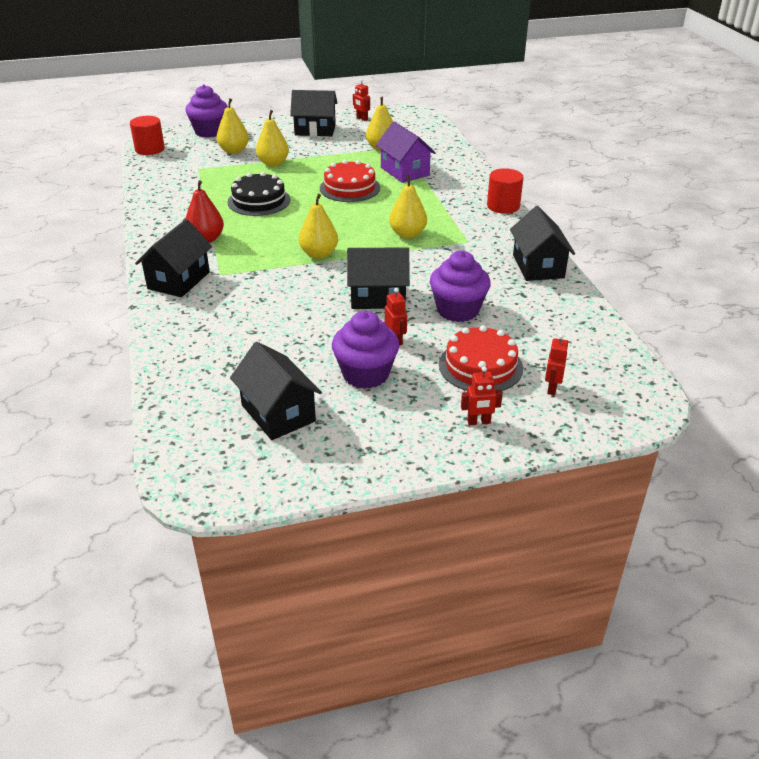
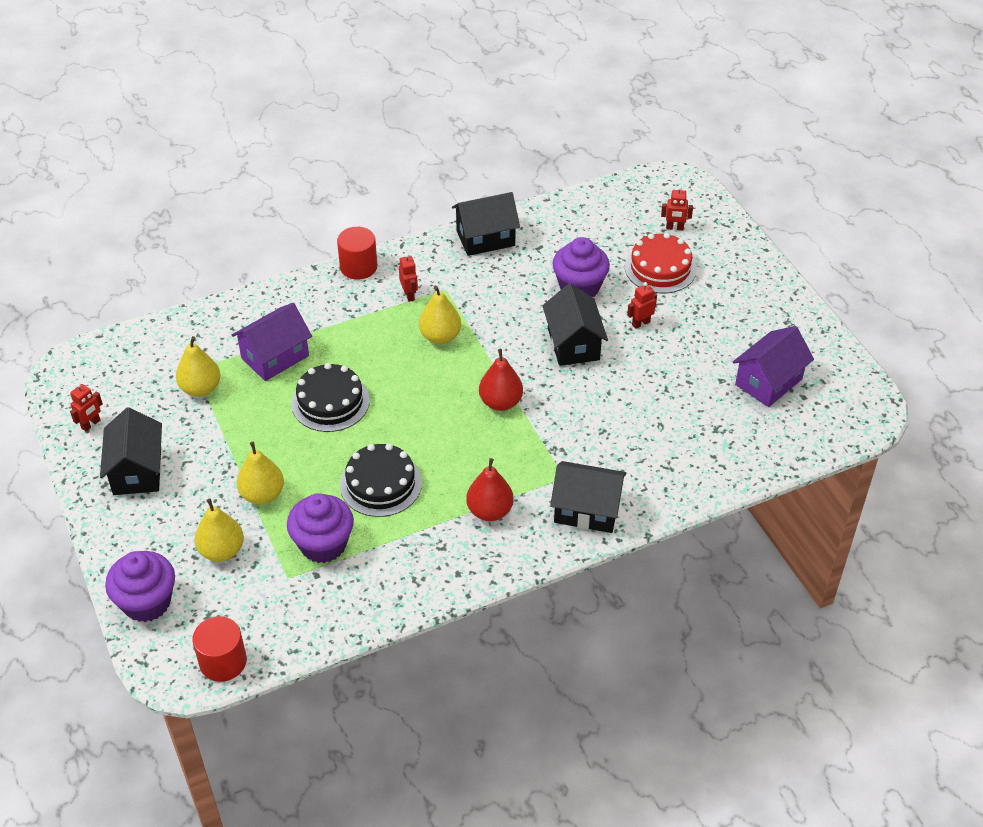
camera: 100 degrees left, 10 degrees up
black house [230,342,322,440] -> purple house [733,326,814,407]
yellow pear [299,194,338,259] -> red pear [479,349,523,411]
red cake [320,160,380,202] -> black cake [291,363,370,432]
purple cupcake [332,311,399,389] -> purple cupcake moved to [287,493,354,563]
red robot [461,367,503,425] -> red robot moved to [399,254,418,302]

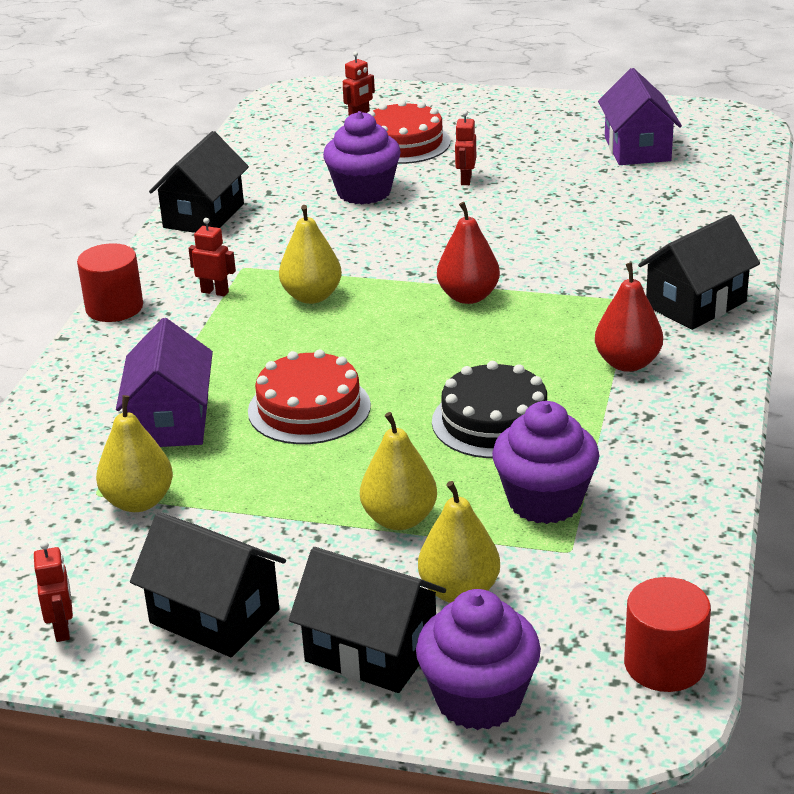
camera: 50 degrees left, 15 degrees down
black cake [291,363,370,432] -> red cake [248,350,371,444]
black house [543,283,608,366] -> black house moved to [289,547,446,693]

